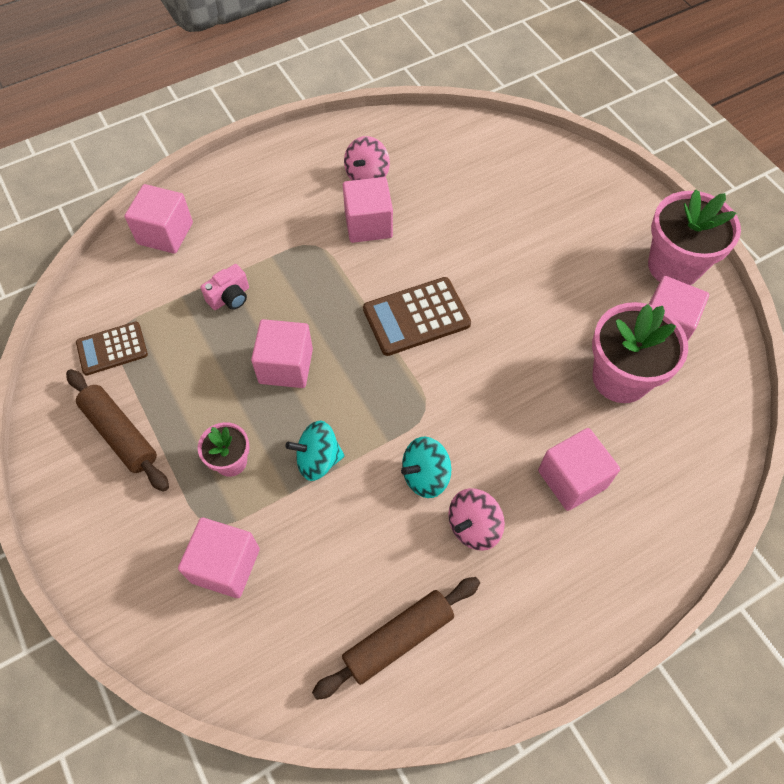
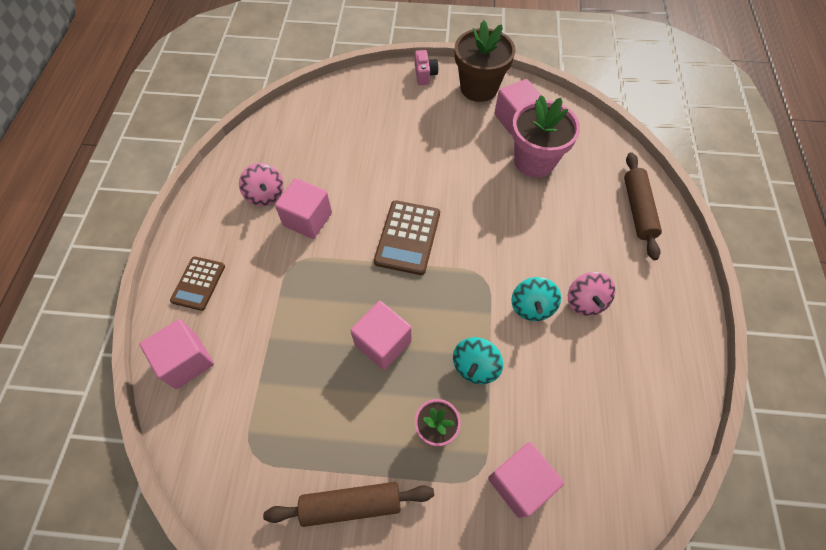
camera: 55 degrees left, 0 degrees up
brown calculator [76,321,148,376] -> brown calculator moved to [170,256,225,311]
pink camera [200,264,249,310] -> pink camera moved to [415,50,438,85]
brown rolling pin [312,577,480,700] -> brown rolling pin moved to [624,152,662,260]
pink cube [538,428,620,511] -> none
pink flower pot [648,189,741,285] -> brown flower pot [455,20,515,102]

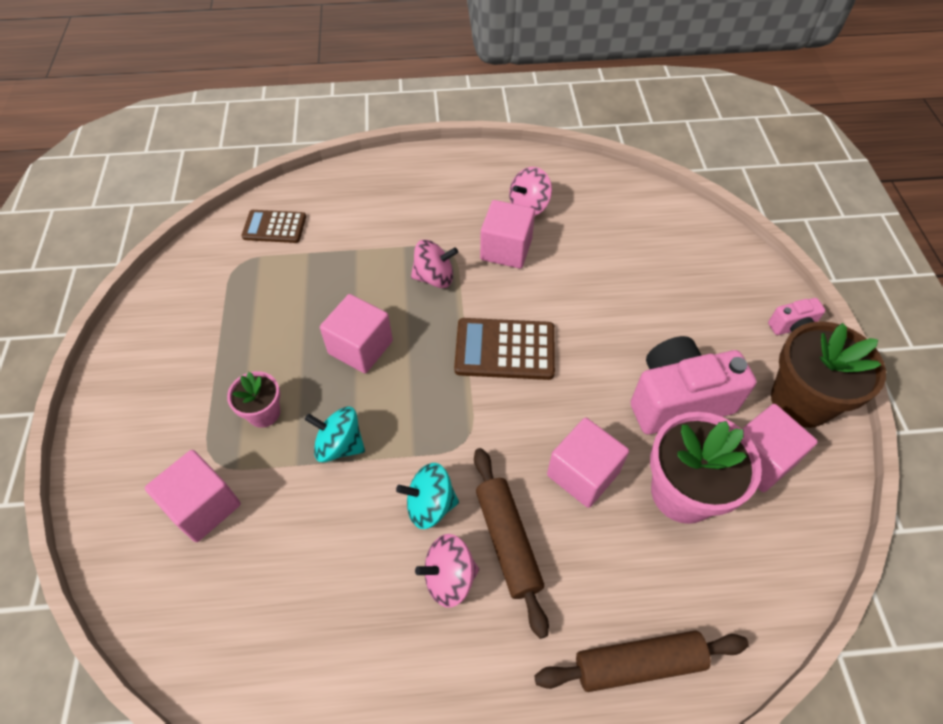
camera: 80 degrees right, 5 degrees down
pink cube [140,319,214,389] -> pink cube moved to [547,418,629,508]
brown calculator [170,256,225,311] -> brown calculator moved to [241,210,306,243]
brown rolling pin [263,482,434,527] -> brown rolling pin moved to [474,448,549,639]
none -> pink spinning top [411,240,458,288]
none -> pink camera [631,336,757,434]

